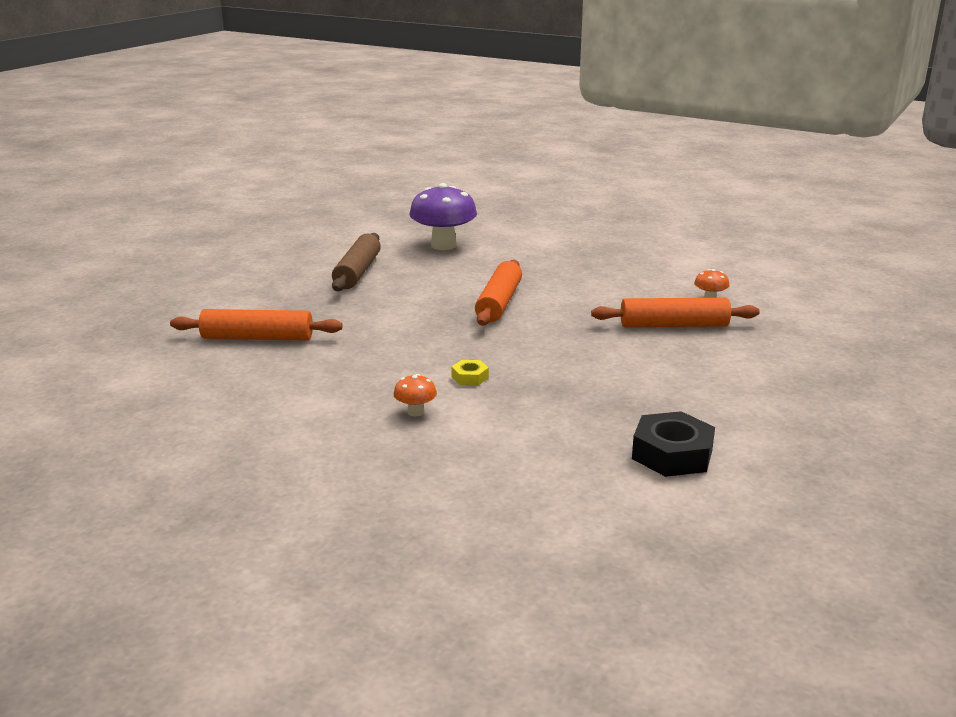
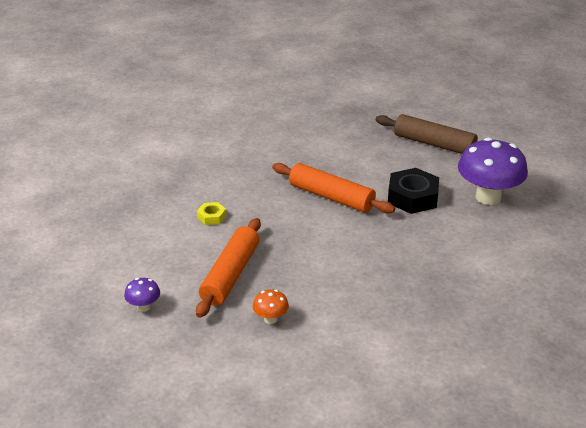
camera: 110 degrees right, 10 degrees up
orange rolling pin [170,309,343,341] -> none
orange mushroom [393,374,437,416] -> none
yellow nut [451,360,489,385] -> yellow nut moved to [197,202,226,225]
black nut [632,411,715,477] -> black nut moved to [388,168,439,214]
none -> purple mushroom [124,278,160,312]

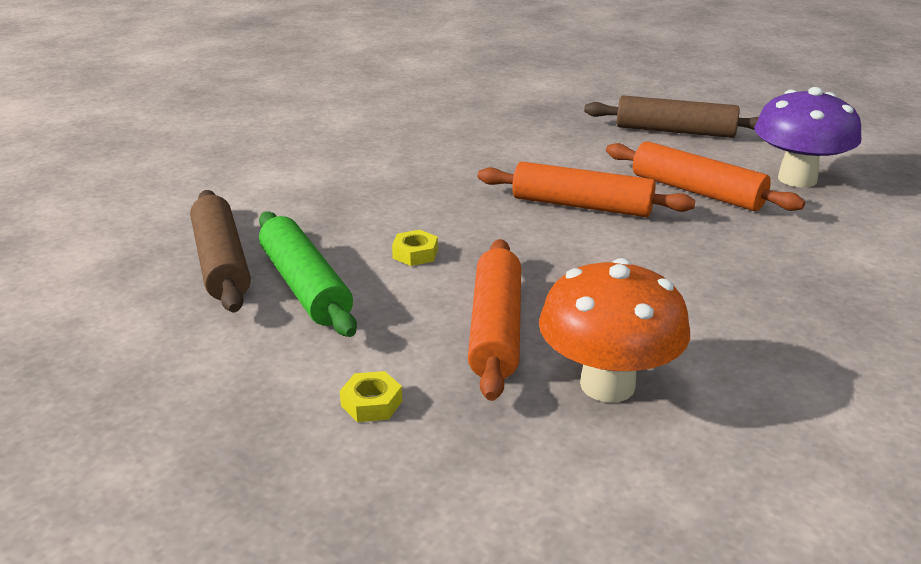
camera: 15 degrees left, 5 degrees down
purple mushroom [124,278,160,312] -> yellow nut [340,371,402,422]
orange mushroom [253,289,289,324] -> orange mushroom [539,258,690,403], size x2.22
black nut [388,168,439,214] -> orange rolling pin [606,141,805,211]
none -> brown rolling pin [190,190,251,312]
none -> green rolling pin [259,212,357,337]

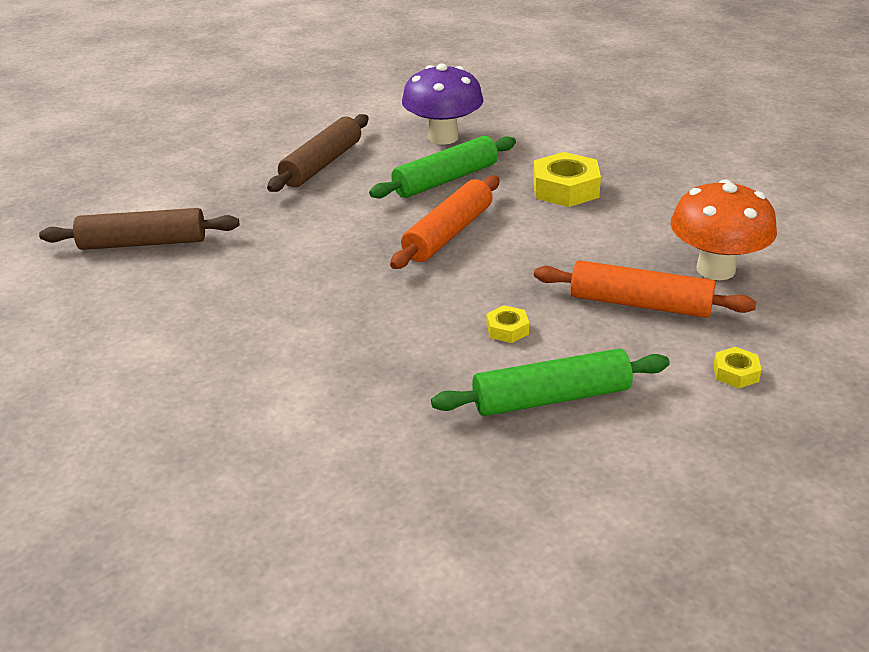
camera: 75 degrees left, 5 degrees up
brown rolling pin [190,190,251,312] -> brown rolling pin moved to [39,208,239,250]
orange rolling pin [606,141,805,211] -> green rolling pin [369,136,516,199]
none -> yellow nut [533,152,601,207]

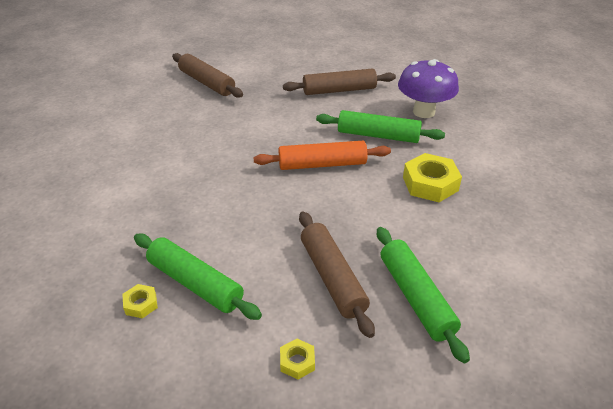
camera: 50 degrees right, 5 degrees up
yellow nut [487,305,529,343] -> yellow nut moved to [122,284,158,318]
orange rolling pin [534,260,756,318] -> brown rolling pin [299,211,375,338]
orange mushroom [671,179,777,280] -> green rolling pin [377,227,470,363]

